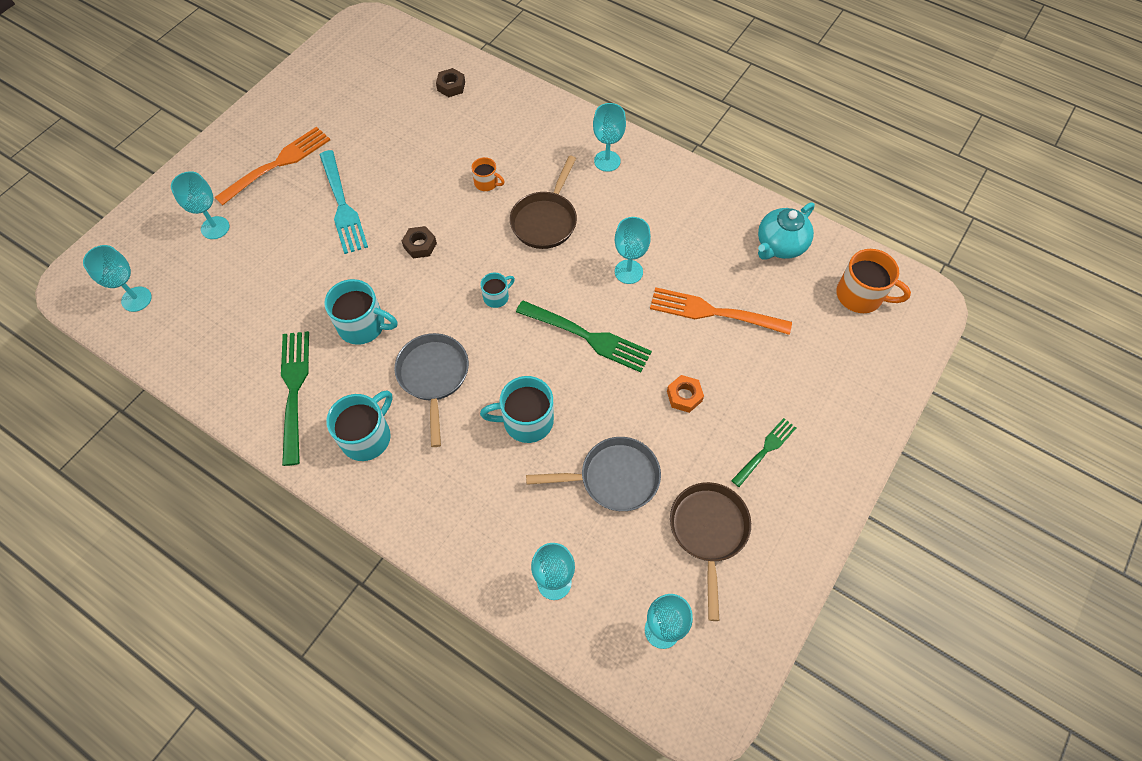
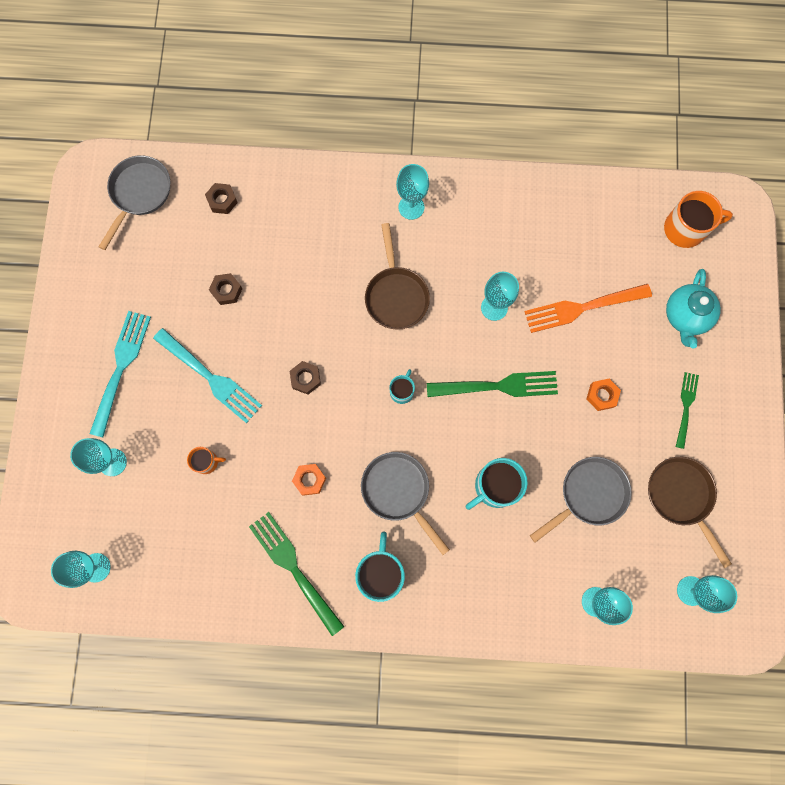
camera: 30 degrees left, 15 degrees up
orange fork [215,127,330,205] -> turquoise fork [90,311,151,437]
turquoise mug [324,279,398,345] -> orange nut [292,464,326,496]
orange mug [471,157,505,191] -> orange mug moved to [187,447,226,474]
turquoise teapot [758,202,815,259] -> turquoise teapot moved to [666,269,721,349]
none -> grey pan [99,155,170,250]
none -> brown nut [209,273,242,305]

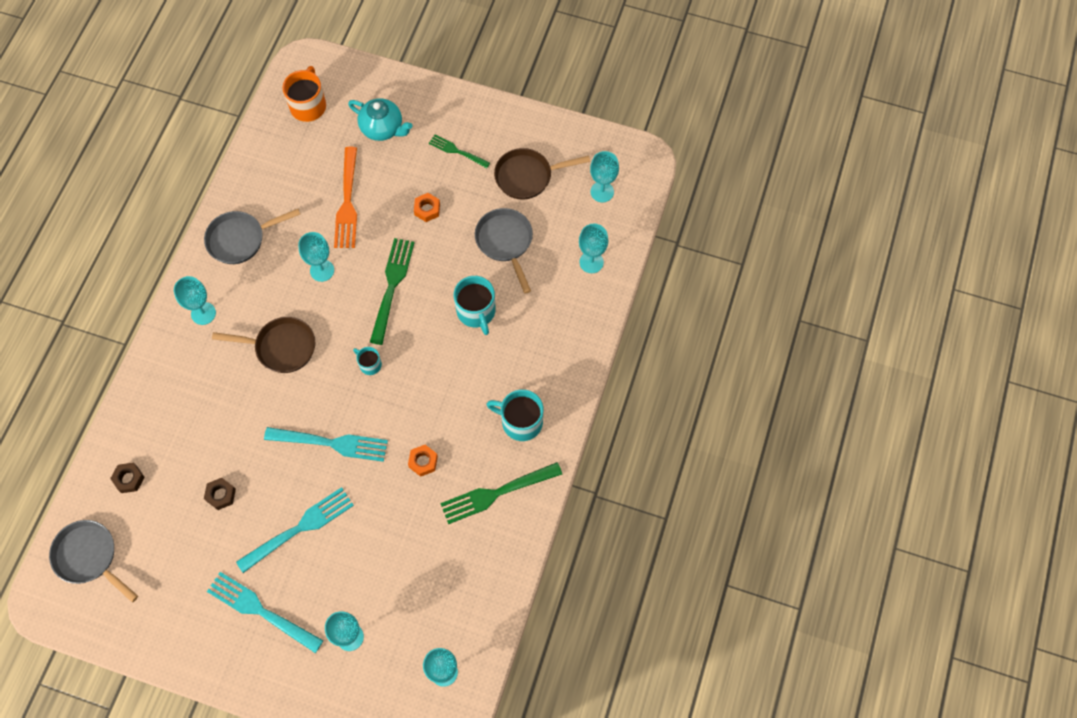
camera: 75 degrees left, 10 degrees down
orange mug [187,447,226,474] -> none
brown nut [290,361,321,394] -> turquoise fork [264,427,388,462]
grey pan [361,452,450,555] -> grey pan moved to [204,209,300,264]

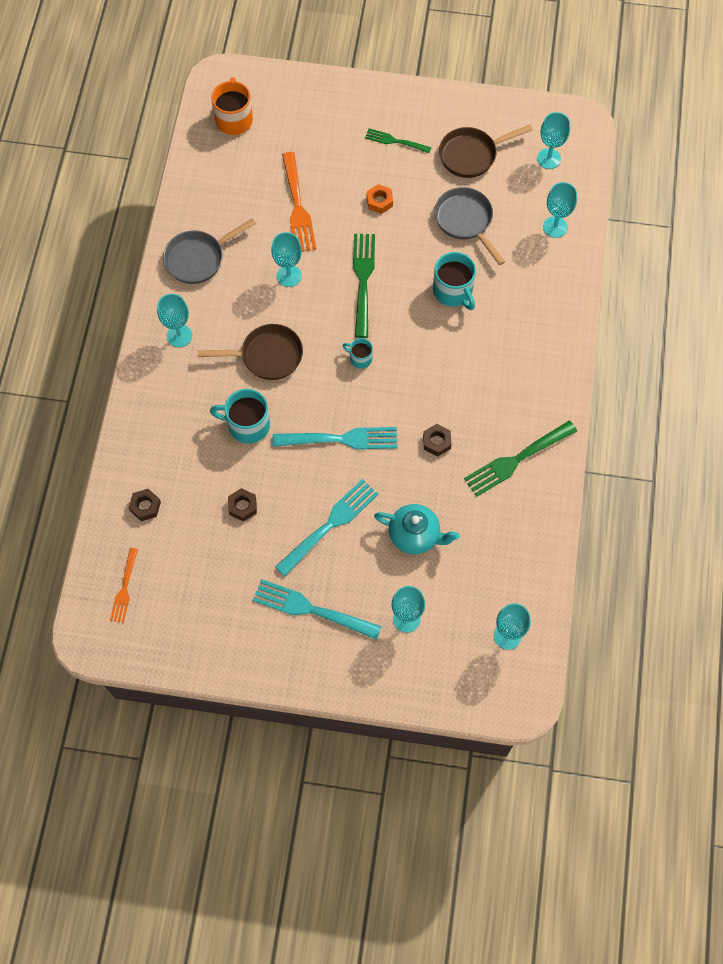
camera: 10 degrees left, 0 degrees up
grey pan [49,520,138,602] -> orange fork [110,548,138,623]
turquoise teapot [348,98,412,141] -> turquoise teapot moved to [374,504,460,554]
orange nut [408,445,438,477] -> brown nut [423,424,451,456]
turquoise mug [486,389,543,441] -> turquoise mug moved to [210,389,270,444]

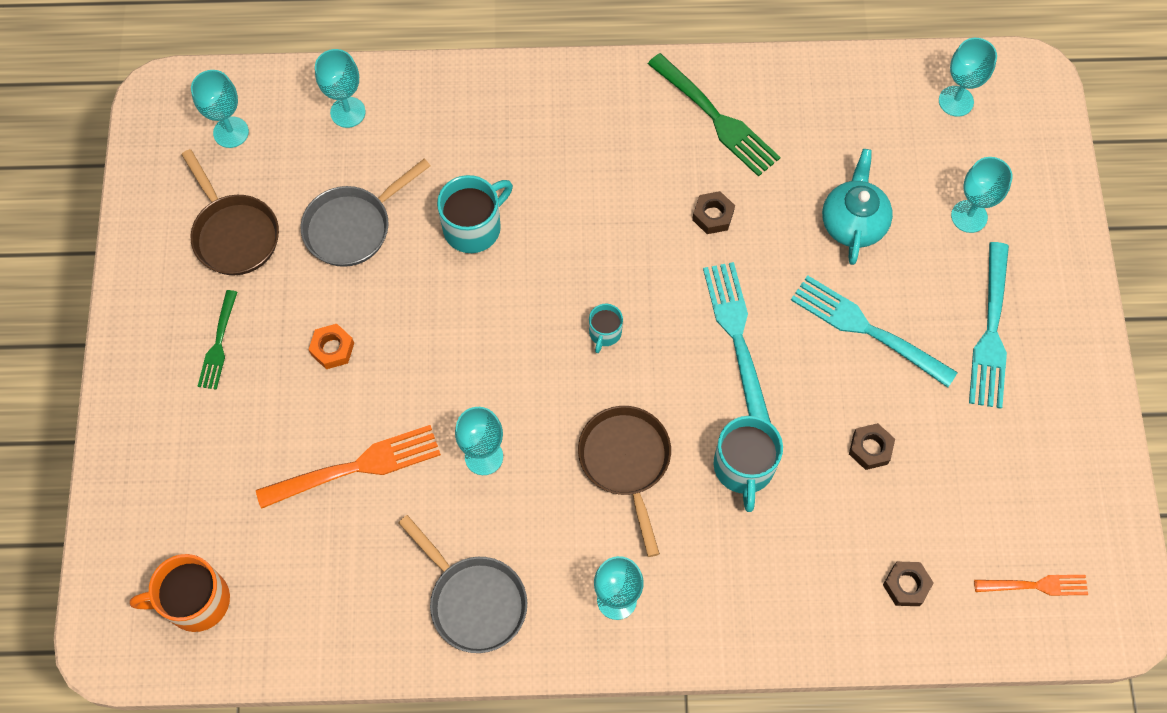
camera: 100 degrees left, 0 degrees up
green fork [353,234,375,338] -> none

